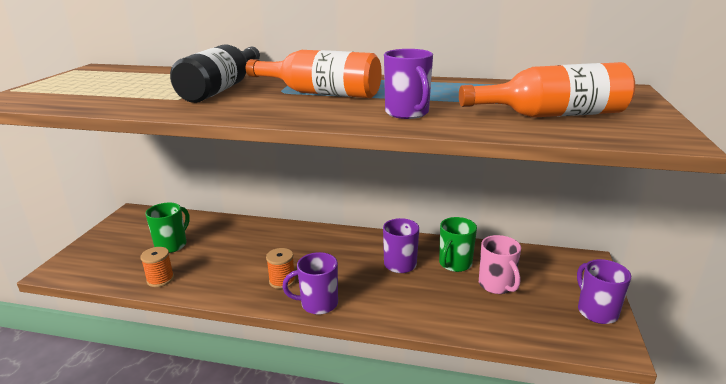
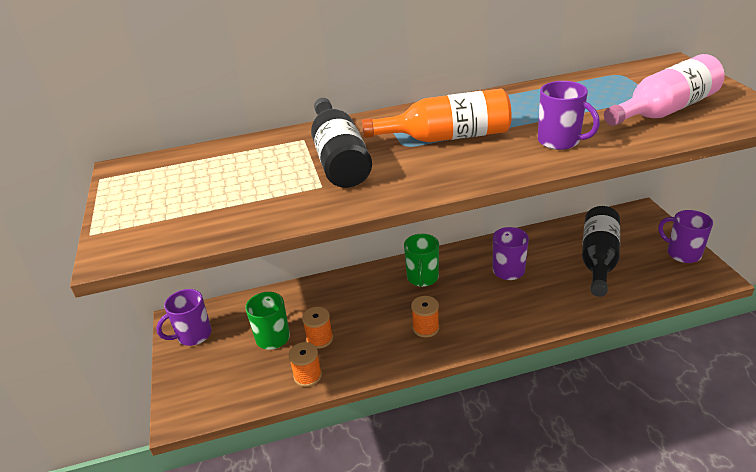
camera: 25 degrees left, 10 degrees up
purple mug [282,252,338,315] -> purple mug moved to [156,289,212,346]
green mug [439,217,477,272] -> green mug moved to [404,234,439,287]
orange bottle [459,62,635,118] -> pink bottle [604,54,725,126]
pink mug [479,235,521,294] -> black bottle [582,206,620,297]
none -> orange spool [302,307,333,349]

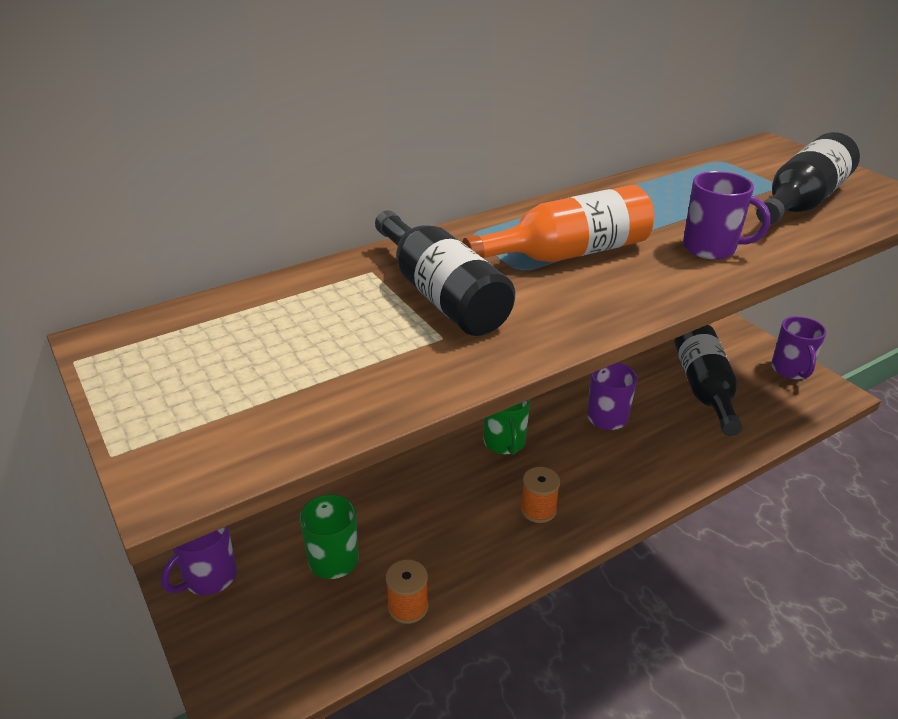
camera: 20 degrees left, 0 degrees up
orange spool [302,307,333,349] -> none
pink bottle [604,54,725,126] -> black bottle [757,132,860,224]
purple mug [658,210,713,263] -> purple mug turned 120 degrees counterclockwise [771,316,826,379]

